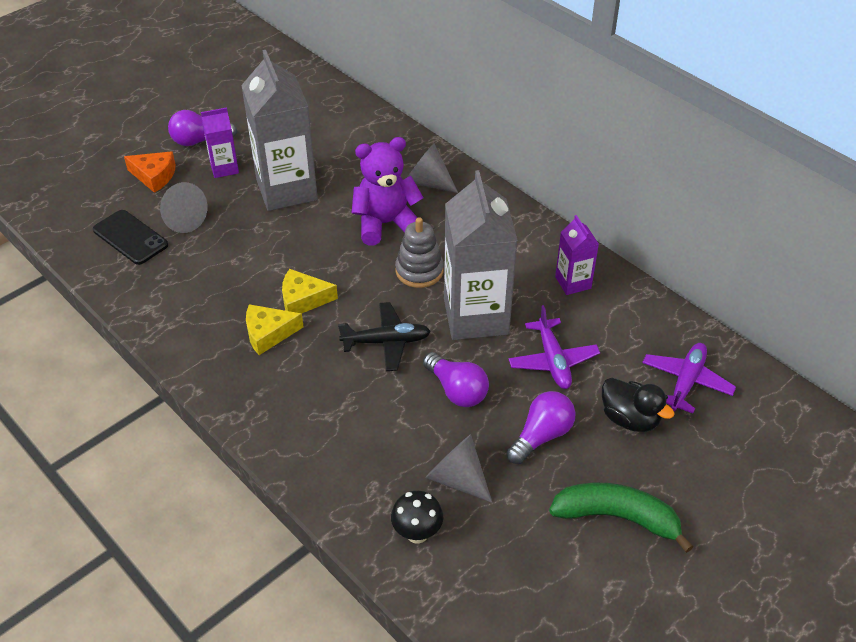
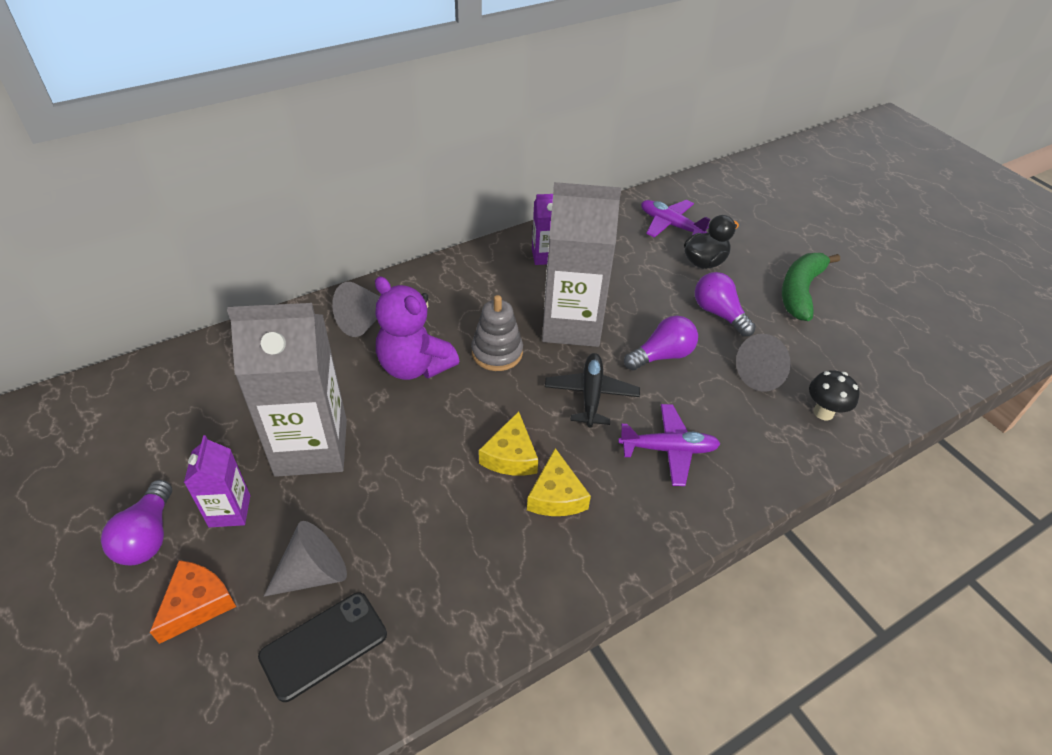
camera: 80 degrees left, 0 degrees up
purple teddy bear [352,137,424,246] -> purple teddy bear turned 45 degrees counterclockwise [375,276,459,380]
purple plane [508,305,600,389] -> purple plane moved to [618,404,720,486]

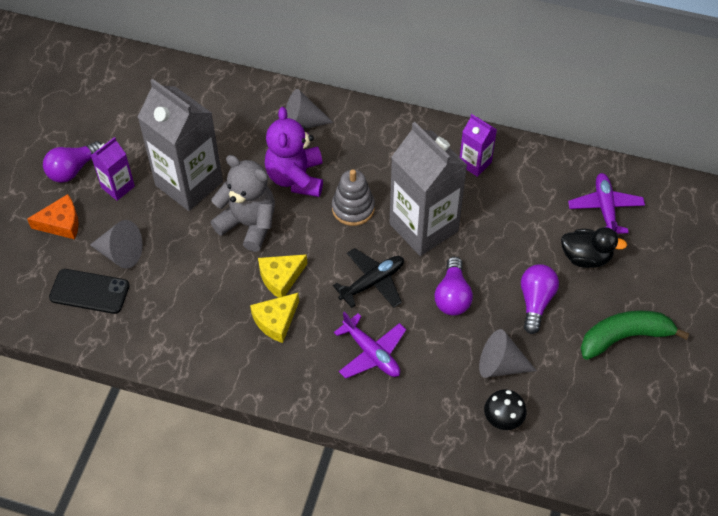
camera: 50 degrees right, 10 degrees up
purple light bulb [624,316,698,371] -> purple light bulb turned 75 degrees clockwise [435,257,473,315]
none -> grey teddy bear [210,155,275,252]

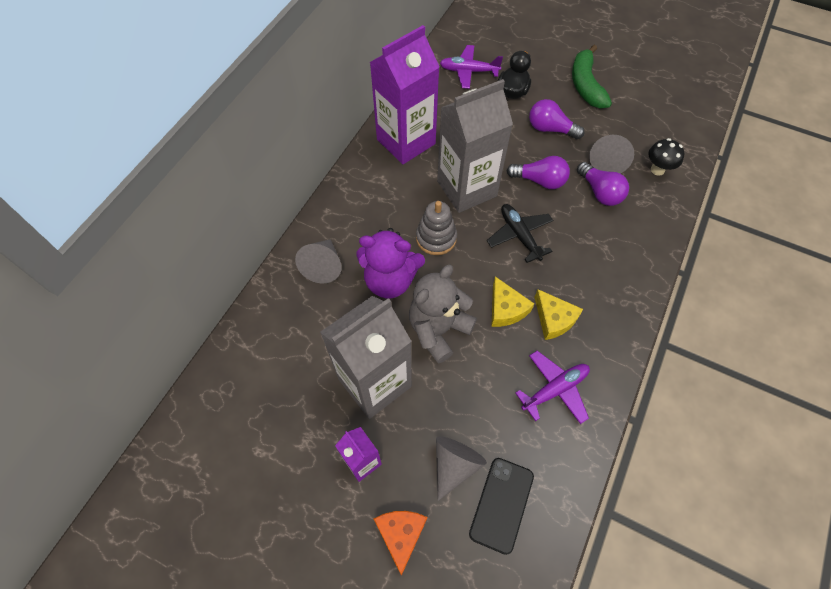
camera: 80 degrees left, 5 degrees up
purple light bulb [43,141,102,183] -> purple light bulb moved to [577,162,629,206]
purple plane [334,312,406,379] -> purple plane moved to [516,351,590,424]
purple carton [460,114,497,177] -> purple carton [370,25,439,164], size x2.02

